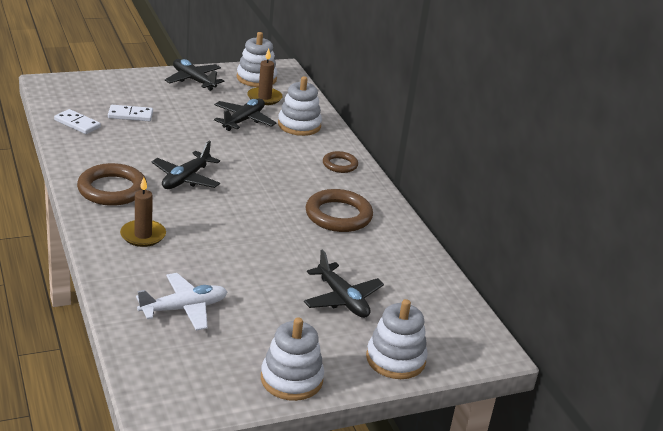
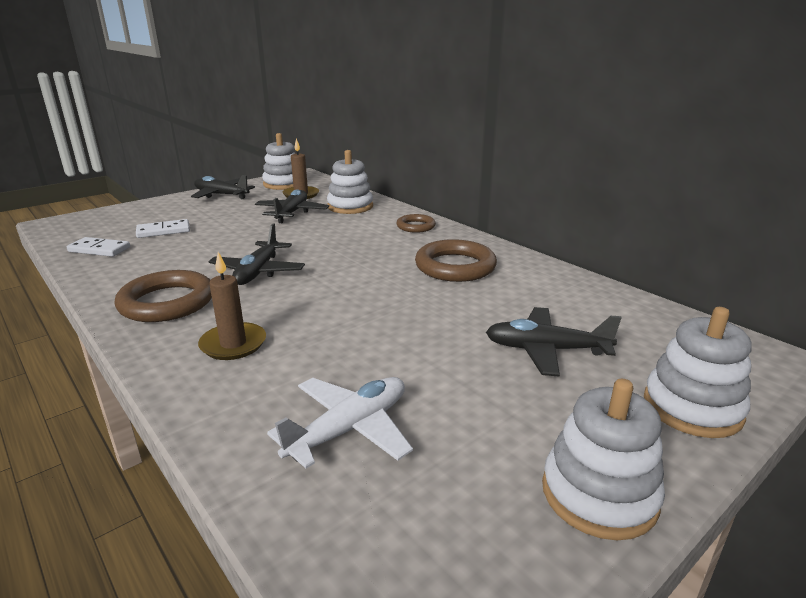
camera: 15 degrees left, 5 degrees down
black plane [304,250,384,318] -> black plane turned 150 degrees clockwise [486,307,622,377]

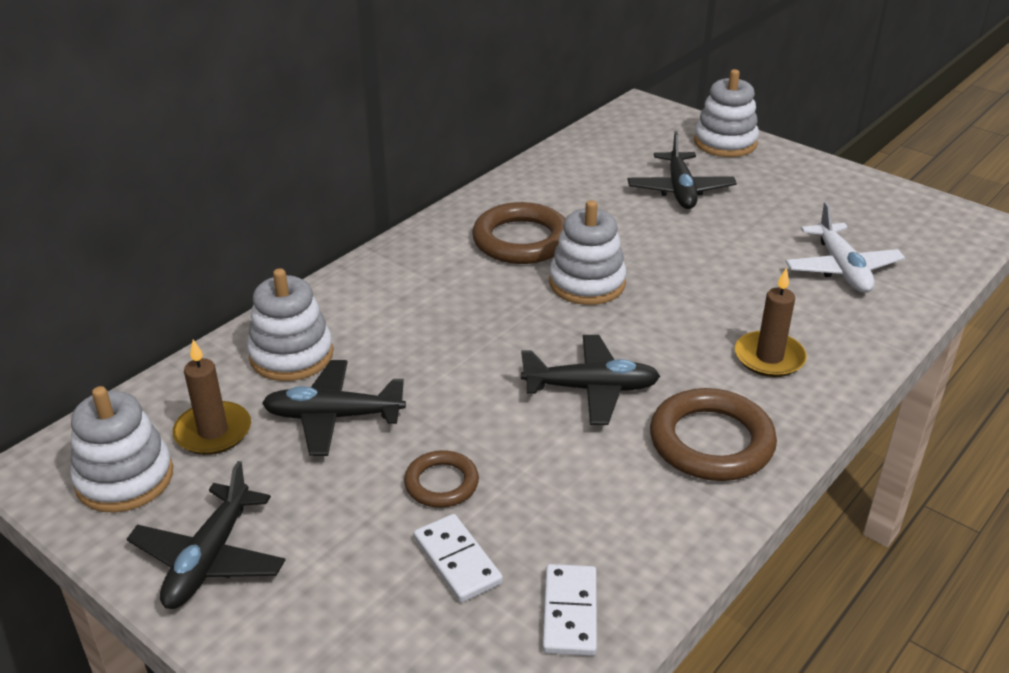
camera: 100 degrees left, 10 degrees up
white plane [267,377,413,469] -> white plane turned 135 degrees counterclockwise [786,202,905,293]
brown ring [396,214,436,233] -> brown ring moved to [404,450,479,508]
white stacking toy [542,379,665,540] -> white stacking toy moved to [549,200,627,305]

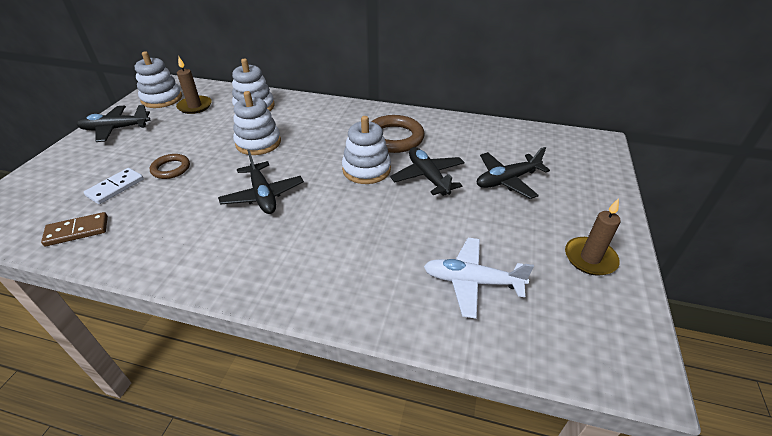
camera: 65 degrees right, 5 degrees up
black plane [262,360,406,456] -> black plane moved to [390,147,465,196]
white domino [542,564,597,656] -> brown domino [41,212,108,246]
brown ring [650,388,777,481] -> none
white stacking toy [694,69,759,157] -> white stacking toy moved to [233,91,281,155]
brown candle [735,268,807,377] -> brown candle moved to [565,198,621,276]
white plane [786,202,905,293] -> white plane turned 45 degrees clockwise [424,238,534,319]

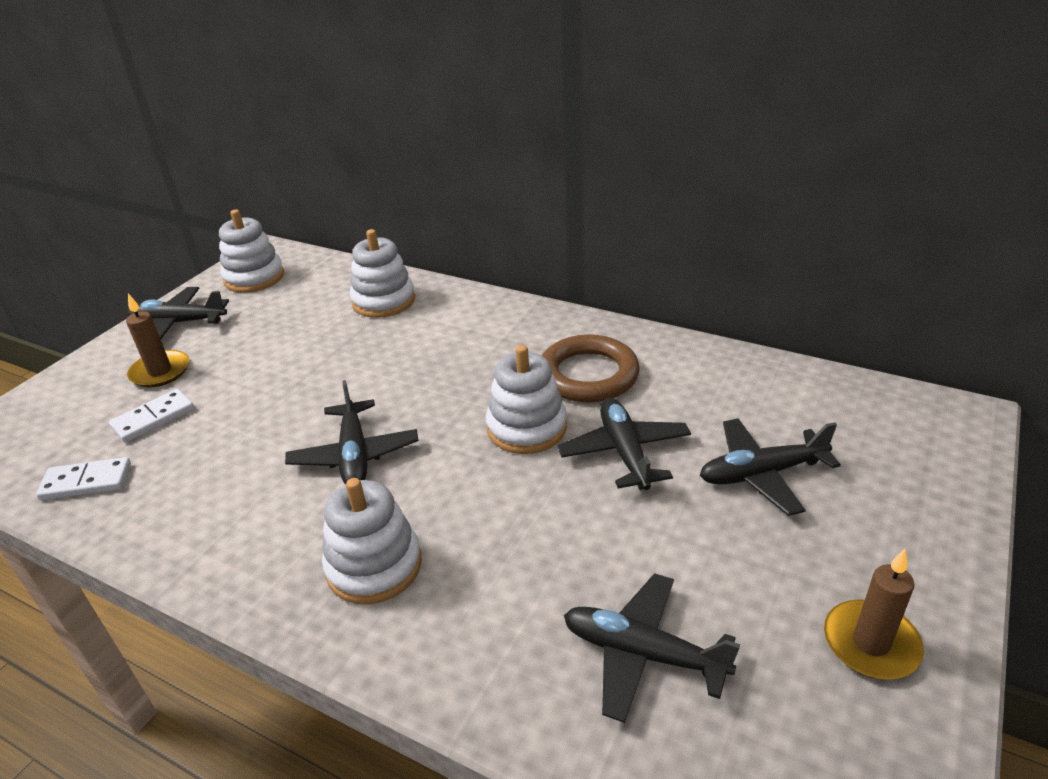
camera: 15 degrees right, 5 degrees down
brown domino [41,212,108,246] -> white domino [36,457,131,500]
brown ring [150,154,190,179] -> none
brown candle [176,56,212,114] -> brown candle moved to [126,294,189,387]
white stacking toy [233,91,281,155] -> white stacking toy moved to [322,478,422,604]
white plane [424,238,534,319] -> black plane [564,573,740,723]

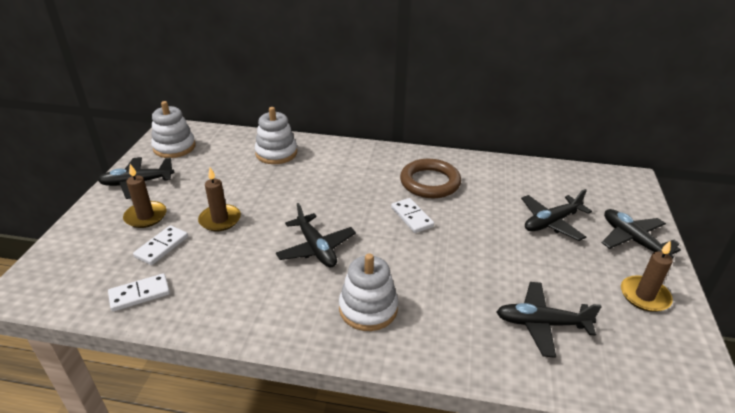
camera: 20 degrees left, 0 degrees up
white stacking toy [486,345,567,454] -> white domino [391,198,434,233]
black plane [558,398,691,490] -> black plane moved to [602,209,681,259]
none -> brown candle [198,168,241,231]

